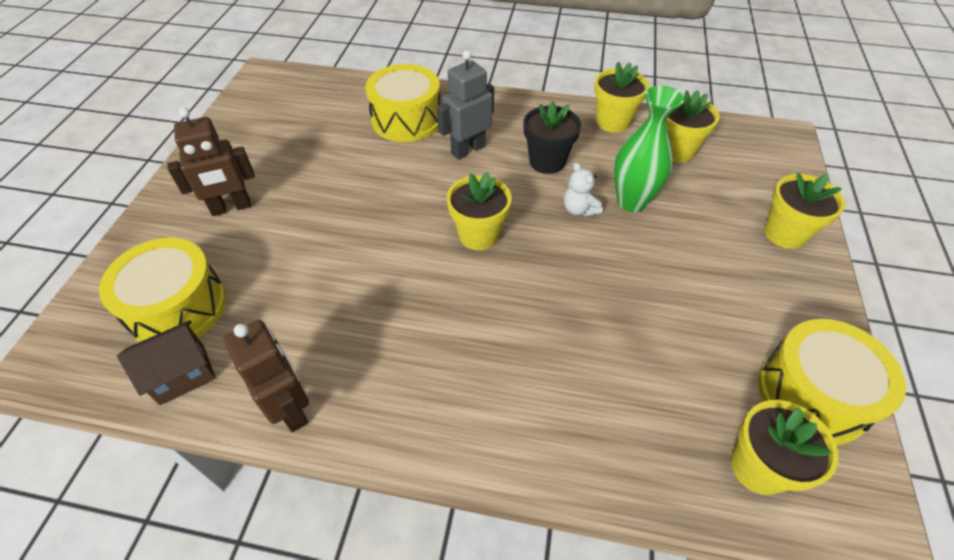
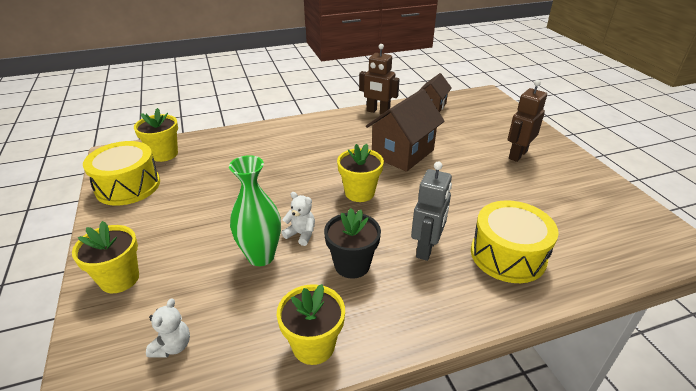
camera: 150 degrees right, 15 degrees down
yellow drum [99,238,226,342] -> none
yellow flower pot [666,90,720,163] -> none
none -> white teddy bear [146,298,190,358]
none -> brown house [366,89,445,172]

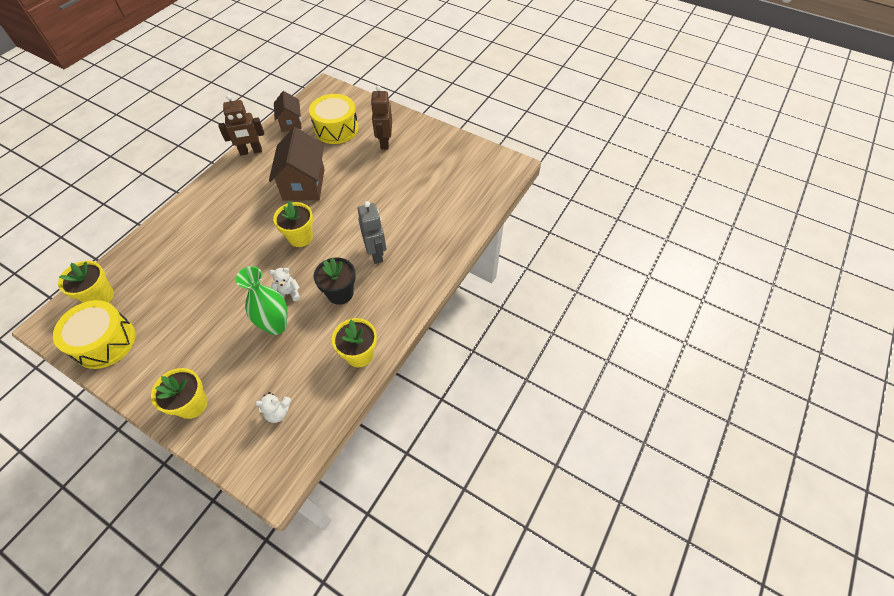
camera: 40 degrees left, 20 degrees up
white teddy bear [146,298,190,358] -> white teddy bear turned 105 degrees clockwise [255,392,291,423]
yellow drum [471,200,559,283] -> yellow drum moved to [309,94,359,144]

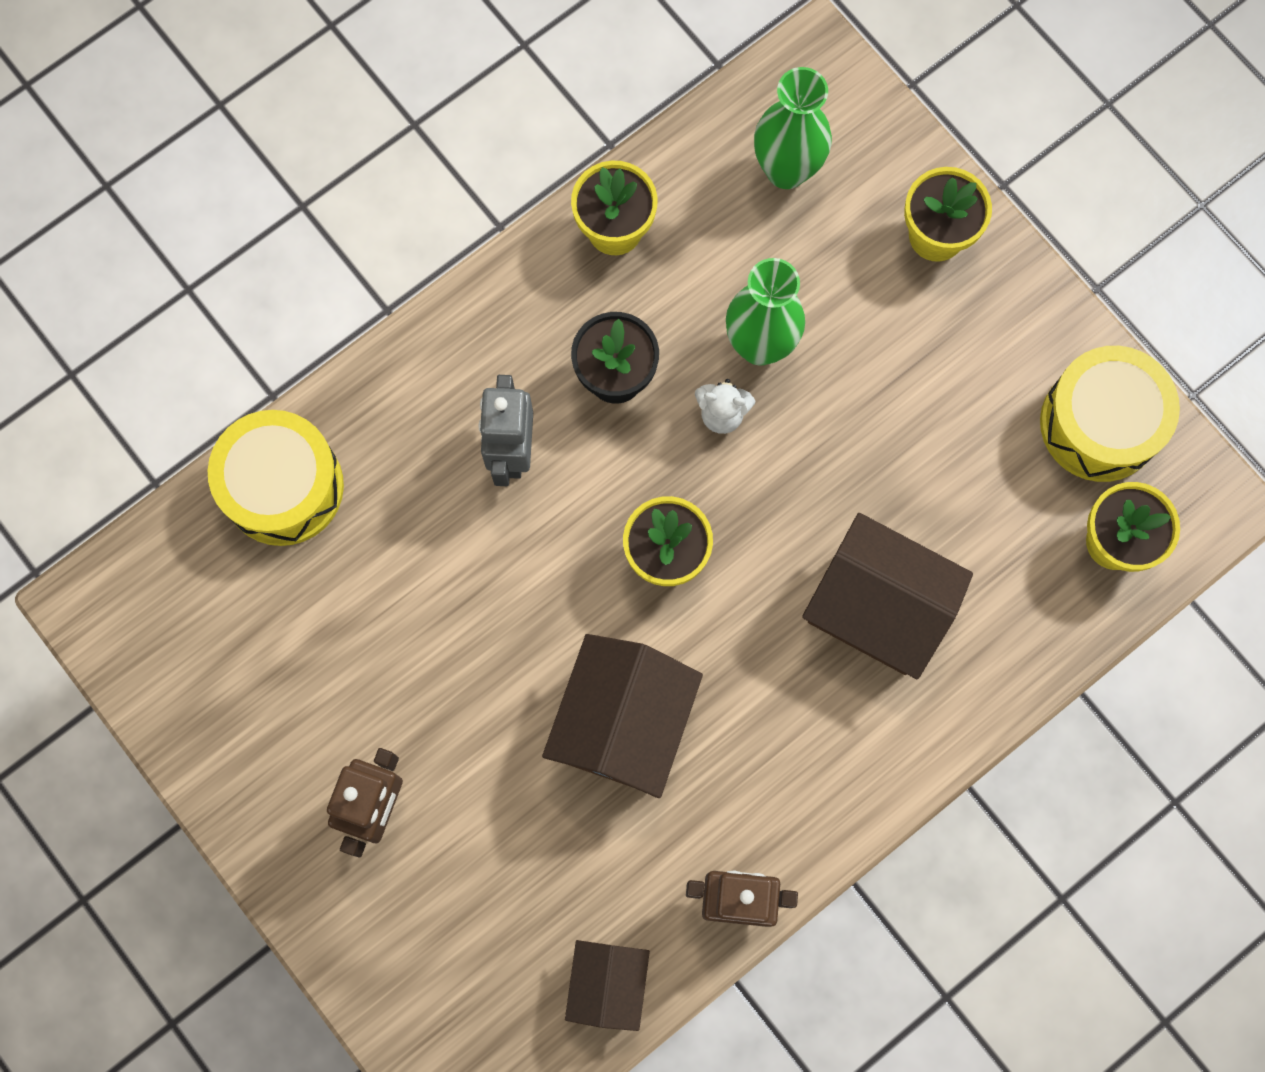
camera: 160 degrees left, 20 degrees up
white teddy bear [255,392,291,423] -> green vase [754,67,832,189]
yellow drum [309,94,359,144] -> yellow drum moved to [208,410,344,546]
none -> brown house [802,513,973,679]

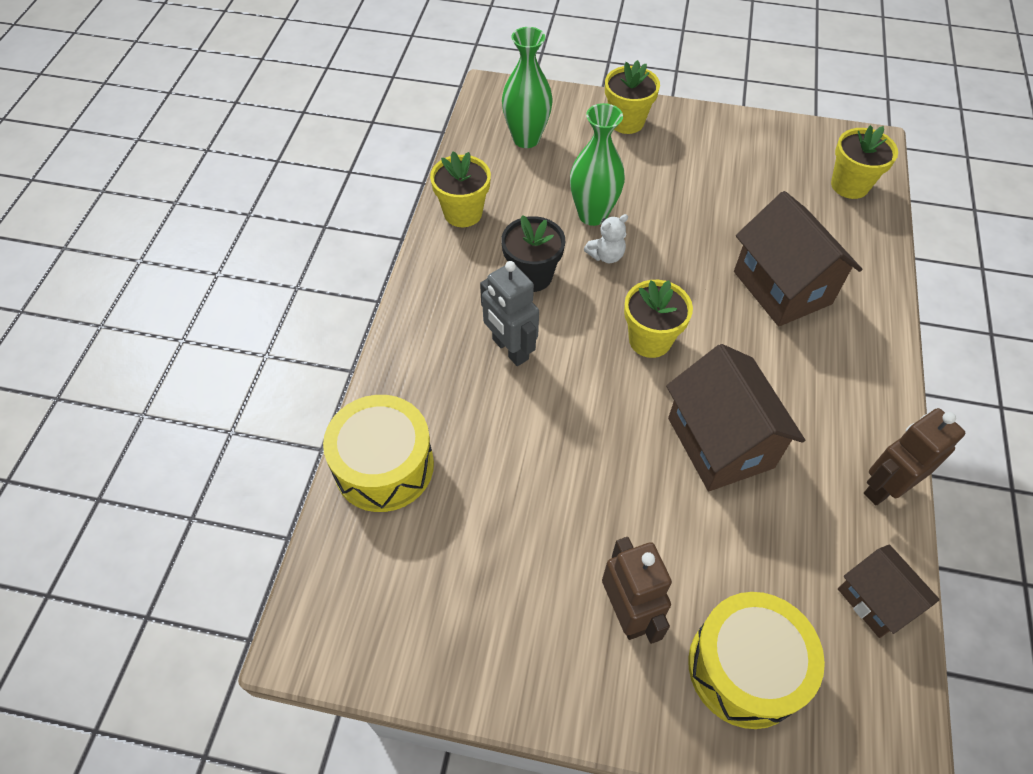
camera: 40 degrees left, 20 degrees down
brown house [802,513,973,679] -> brown house turned 75 degrees clockwise [734,191,862,326]
yellow drum [1040,346,1180,482] -> yellow drum moved to [688,592,825,729]

